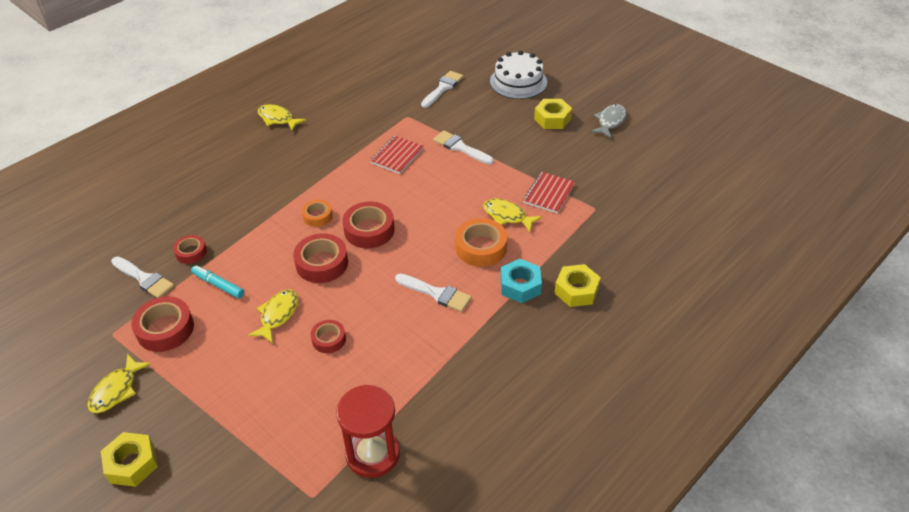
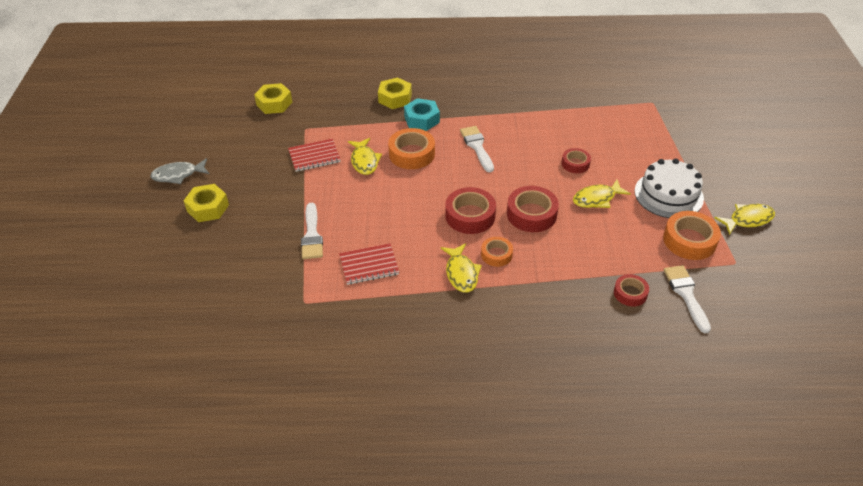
camera: 135 degrees left, 0 degrees up
yellow nut [101,432,158,487] -> yellow nut moved to [254,83,292,114]
red tape [131,296,194,352] -> orange tape [663,211,721,260]
turquoise marker [191,265,244,298] -> none
yellow fish [258,104,306,131] -> yellow fish moved to [441,243,482,293]
red hourglass [336,385,400,478] -> none
white brush [421,71,463,108] -> none
white cake [490,50,547,99] -> white cake moved to [635,158,704,218]

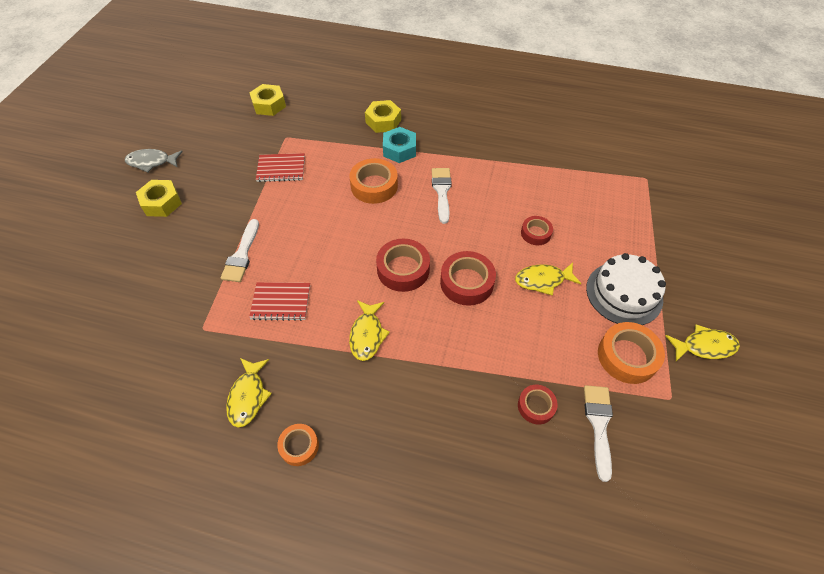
camera: 15 degrees right, 10 degrees up
yellow fish [348,138,382,175] -> yellow fish moved to [226,358,272,428]
orange tape [481,237,513,267] -> orange tape moved to [277,424,319,466]

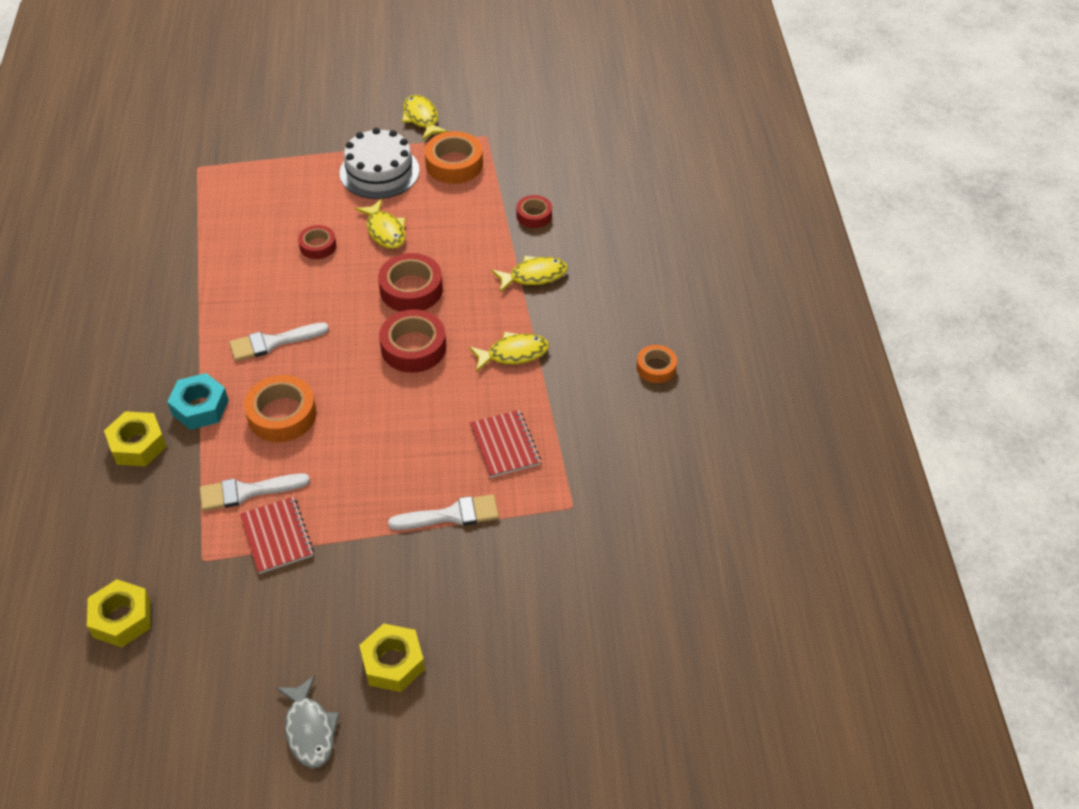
camera: 110 degrees left, 5 degrees down
yellow fish [226,358,272,428] -> yellow fish moved to [492,256,567,292]
white brush [584,385,613,482] -> white brush moved to [200,473,310,511]

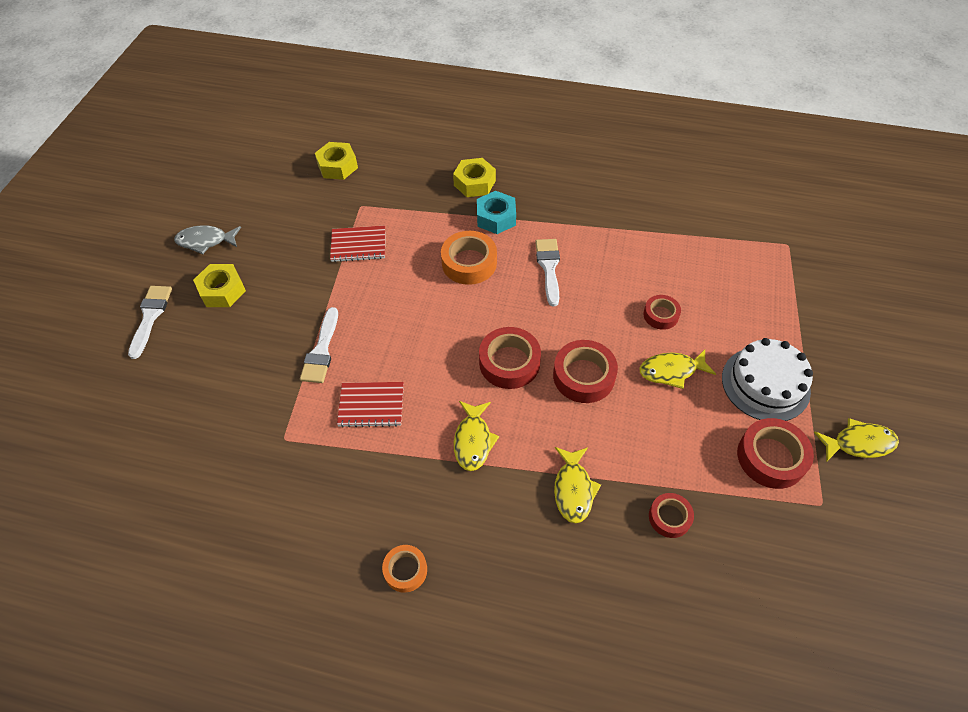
camera: 110 degrees right, 5 degrees up
white brush [200,473,310,511] -> white brush moved to [128,286,172,359]
orange tape [425,131,483,184] -> red tape [737,418,814,489]

